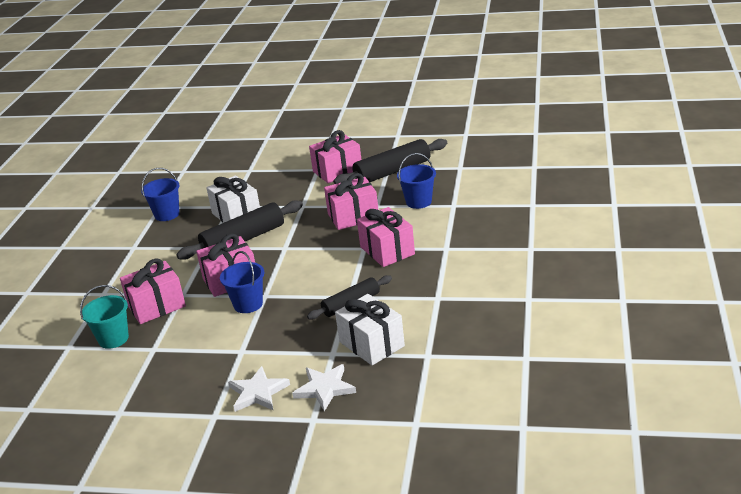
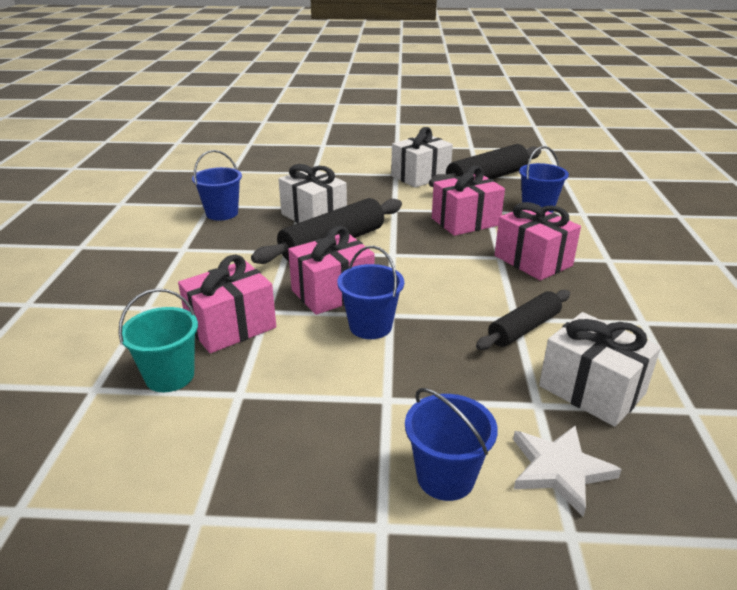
camera: 10 degrees left, 0 degrees up
white star [228,366,290,412] -> blue bucket [405,388,498,501]
pink gift [309,130,361,183] -> white gift [391,127,453,188]

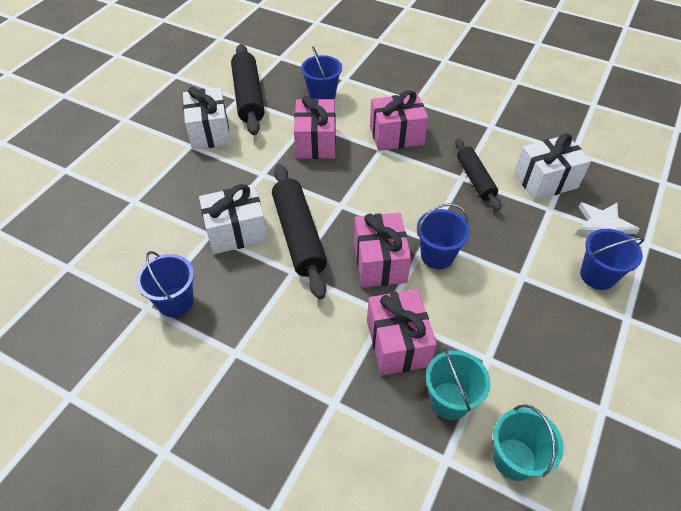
camera: 65 degrees left, 20 degrees up
none -> turquoise bucket [493,404,564,481]

